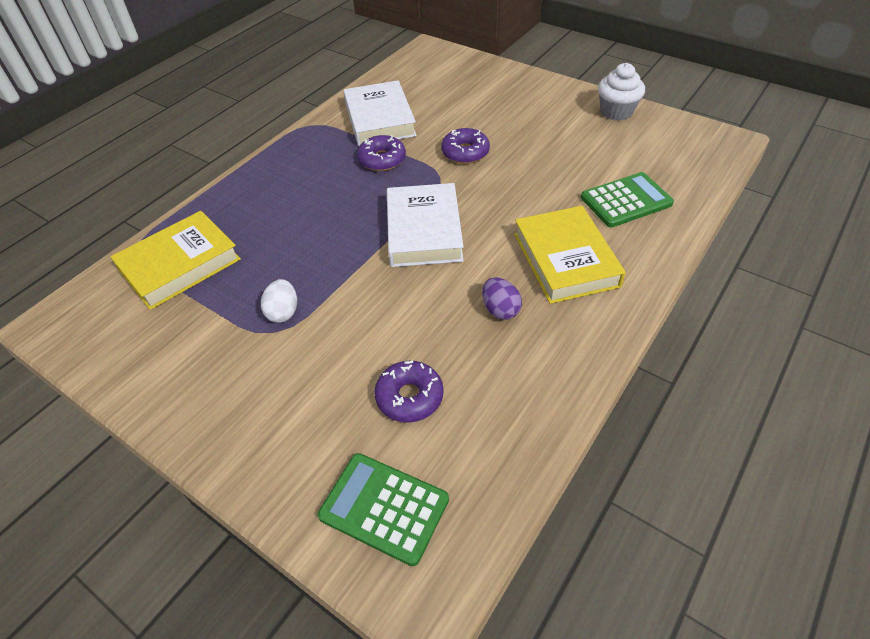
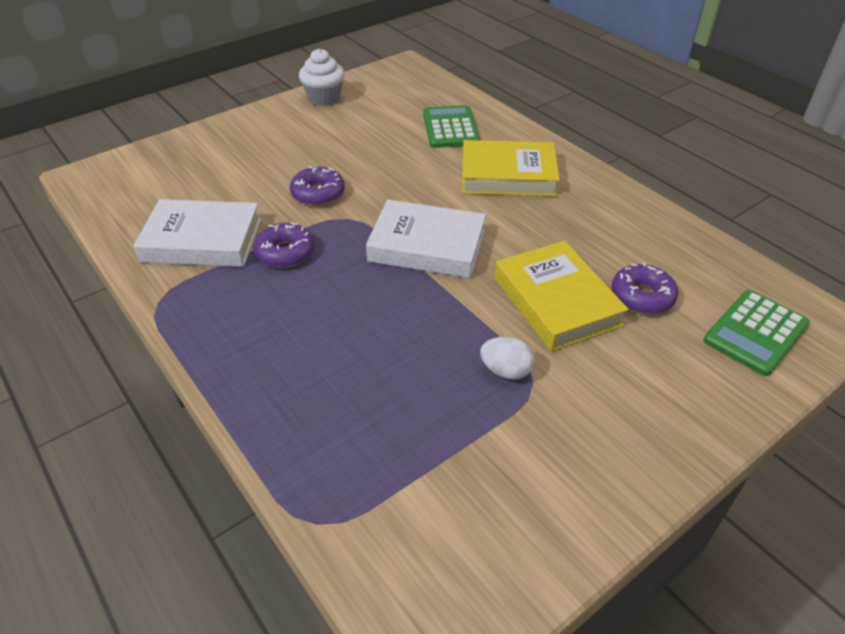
camera: 75 degrees left, 5 degrees down
yellow book [111,211,241,310] -> yellow book moved to [494,241,629,352]
purple egg [482,278,522,320] -> none

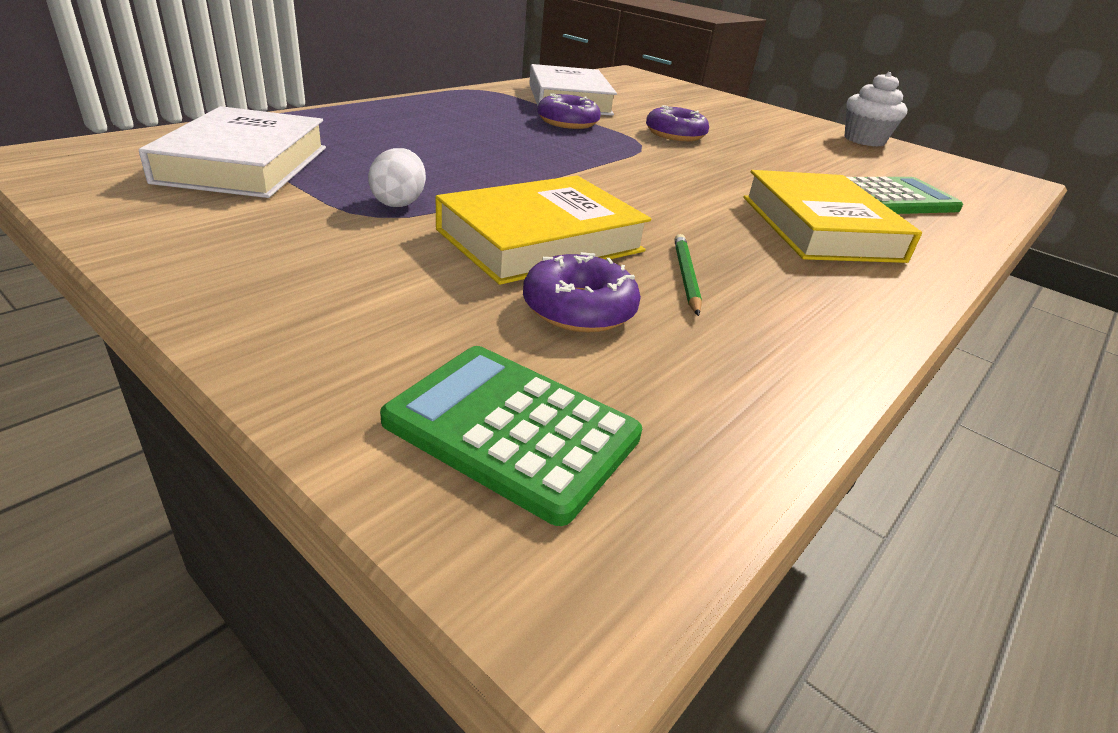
camera: 75 degrees right, 10 degrees down
white book [366,200,486,278] -> white book moved to [139,106,326,198]
none -> green pencil [674,234,702,316]

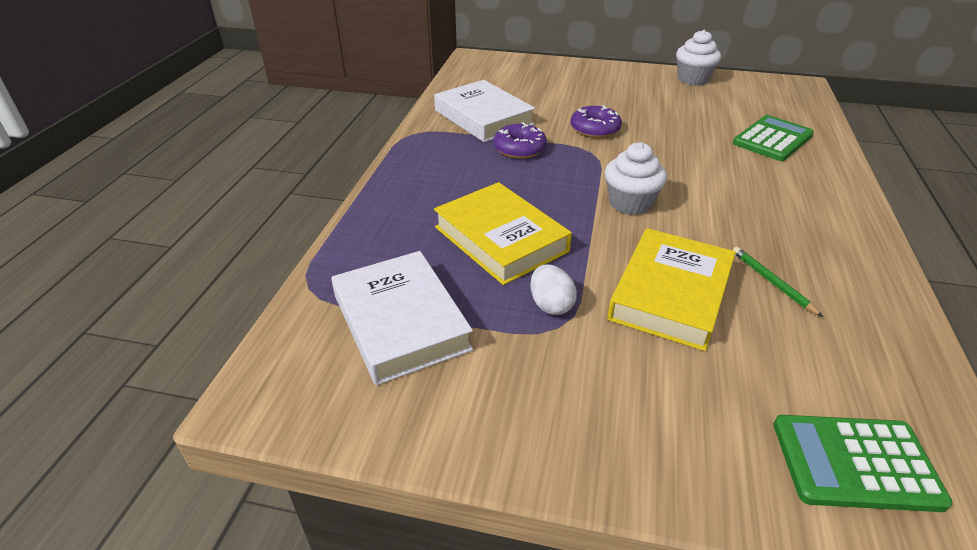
camera: 25 degrees left, 5 degrees up
purple donut [523,252,641,333] -> none
yellow book [743,170,922,263] -> yellow book moved to [434,182,572,285]
none -> white cupcake [605,142,667,215]

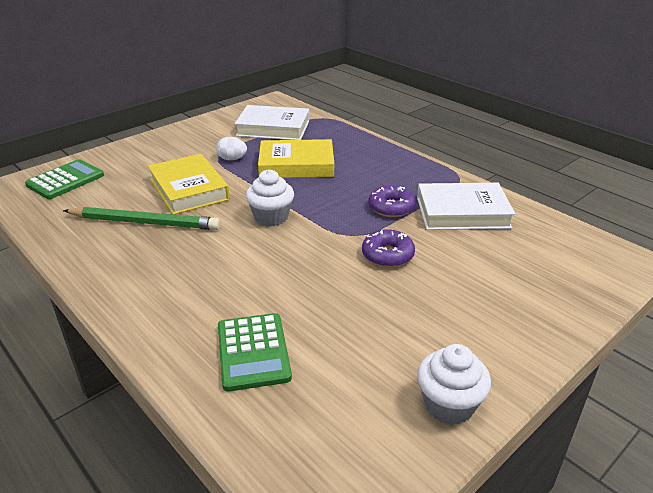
camera: 125 degrees right, 5 degrees down
green pencil [733,247,823,317] -> green pencil [63,207,220,230], size x2.09

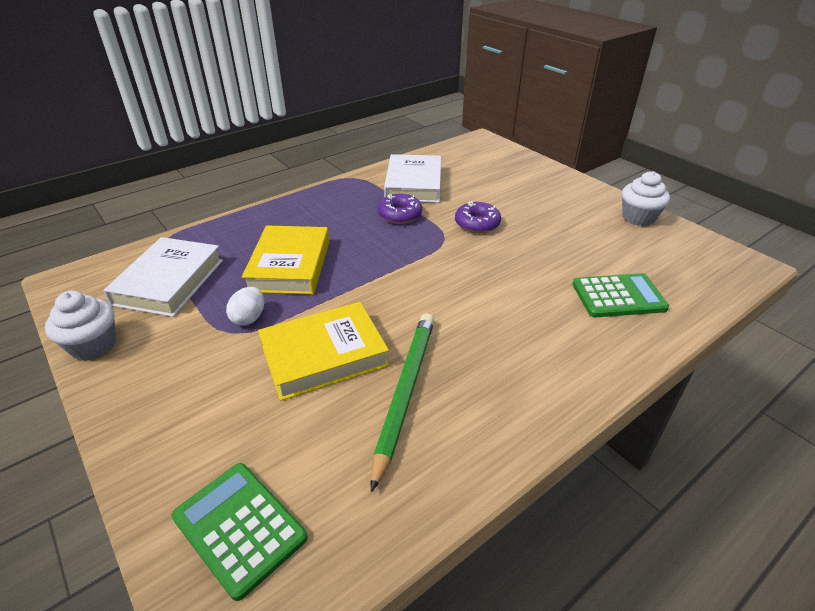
camera: 85 degrees left, 5 degrees up
white cupcake [246,169,294,227] -> white cupcake moved to [45,291,116,361]

